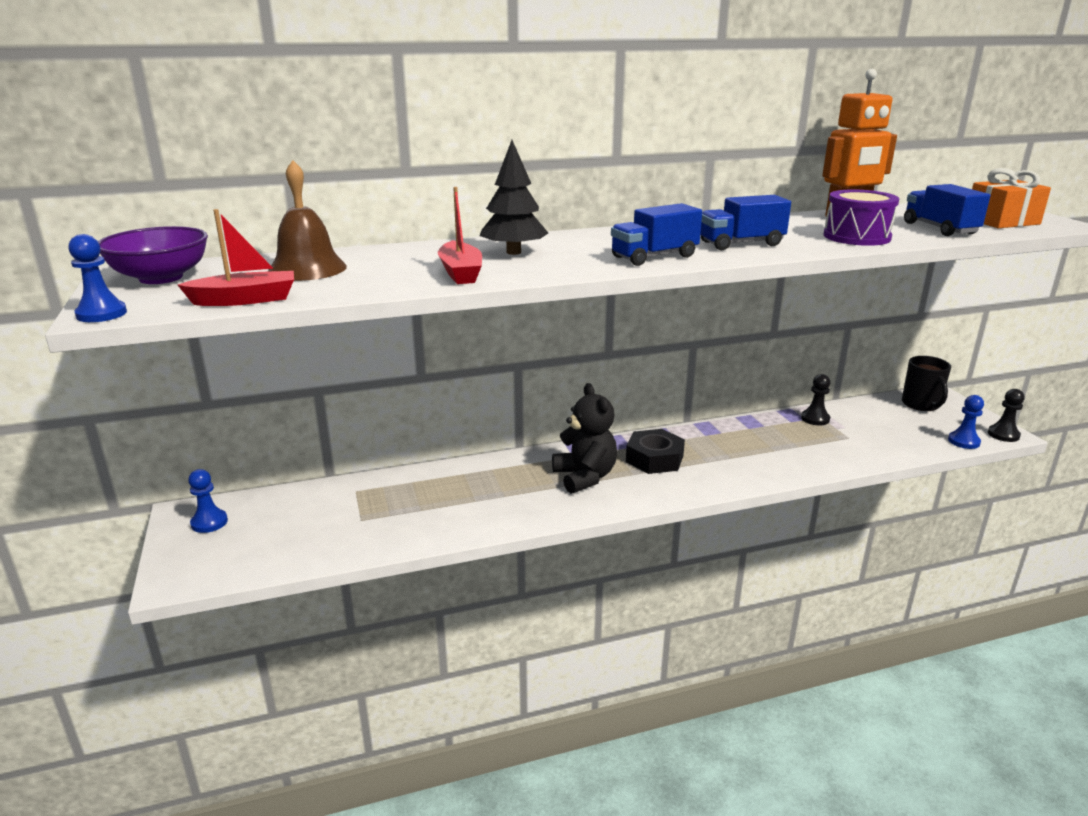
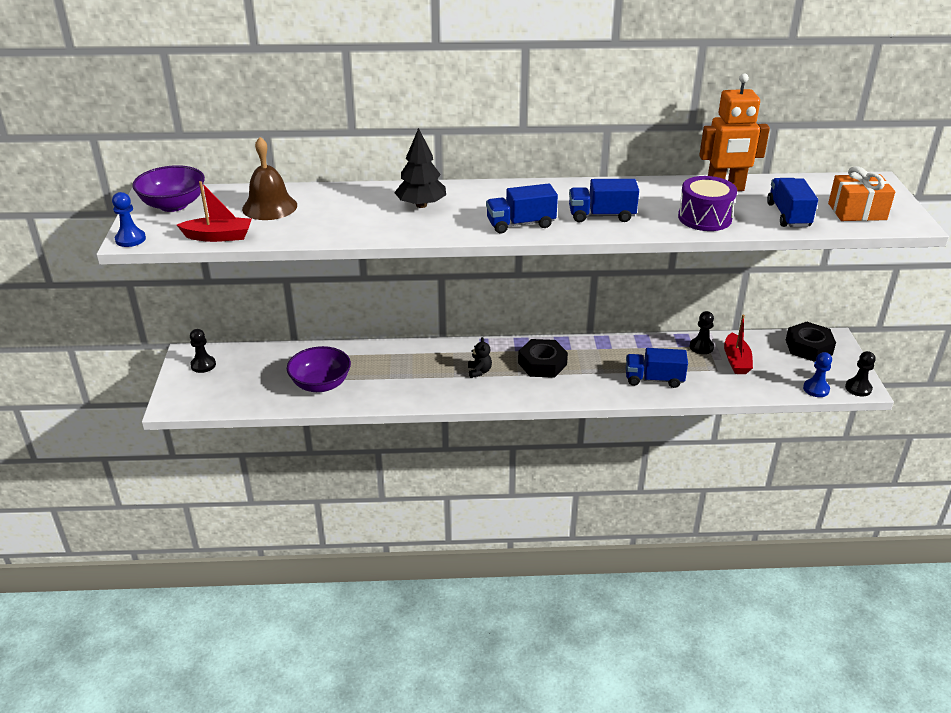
camera: 15 degrees right, 10 degrees up
blue pawn [188,469,228,533] -> black pawn [190,329,216,373]
red boat [438,187,482,284] -> red boat moved to [724,315,753,374]
black teddy bear [552,383,617,494] -> black teddy bear [468,337,492,378], size x0.50
black mug [902,356,951,411] -> black nut [786,322,836,362]
none -> purple bowl [287,346,351,392]
none -> blue truck [626,348,688,388]

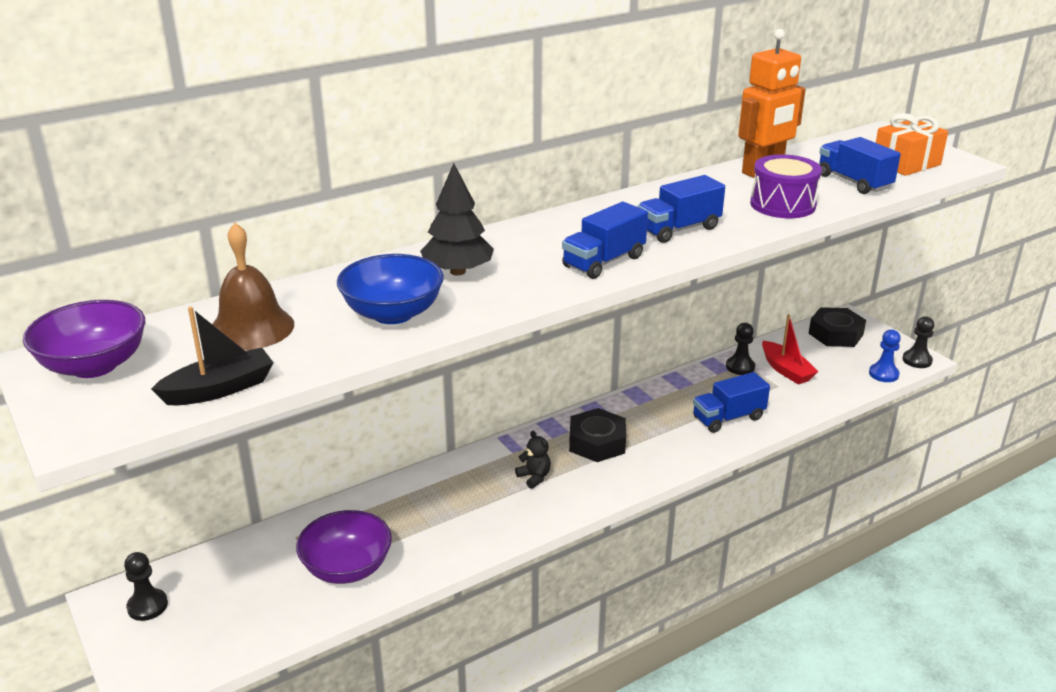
camera: 30 degrees left, 5 degrees down
blue pawn [112,192,146,247] -> none
red boat [177,181,252,242] -> black boat [151,307,274,405]
none -> blue bowl [337,254,444,324]

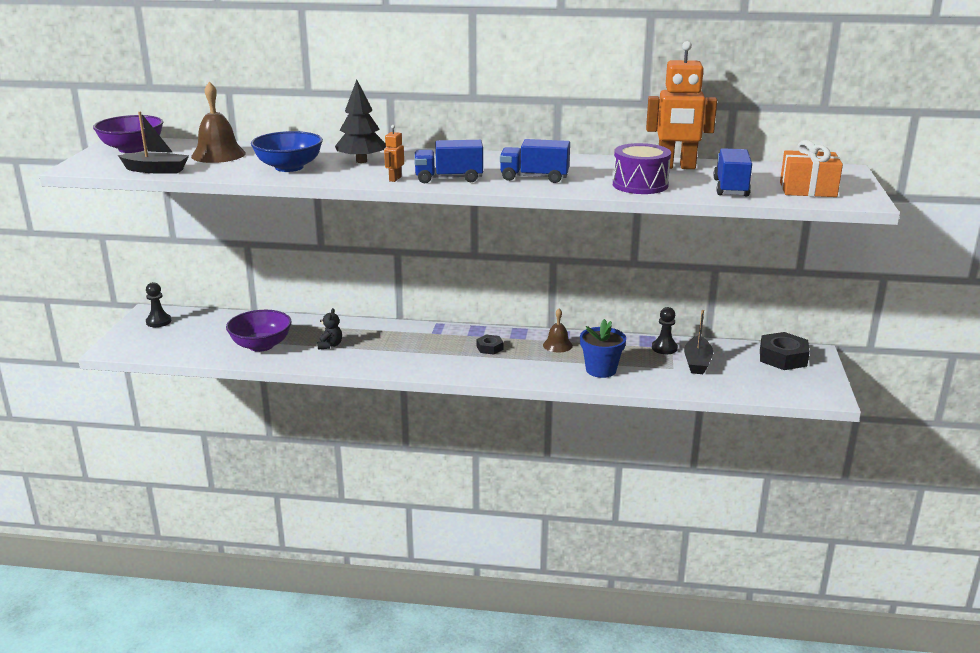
camera: 40 degrees right, 5 degrees down
black teddy bear [515,431,551,489] -> black teddy bear moved to [317,308,342,349]
black nut [569,408,626,462] -> black nut [477,335,503,355], size x0.54
blue truck [693,372,770,433] -> blue flower pot [580,319,626,378]
red boat [762,314,819,385] -> black boat [684,310,713,374]
blue pawn [869,329,901,382] -> none
black pawn [903,316,934,368] -> none
none -> orange robot [384,125,404,182]
none -> brown bell [543,309,573,352]

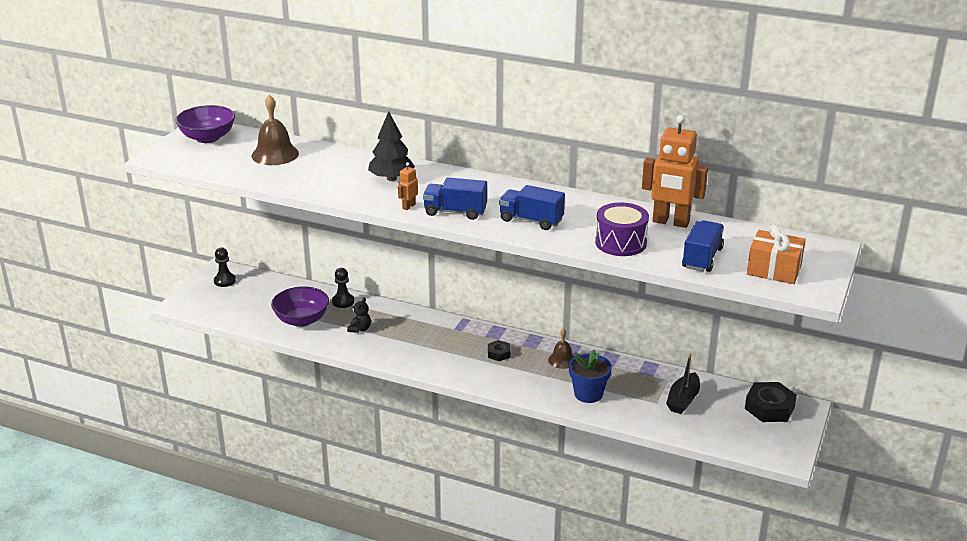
camera: 15 degrees right, 5 degrees up
black boat [118,112,189,174] -> none
blue bowl [251,131,323,172] -> none
black pawn [652,307,678,354] -> black pawn moved to [332,268,354,308]

